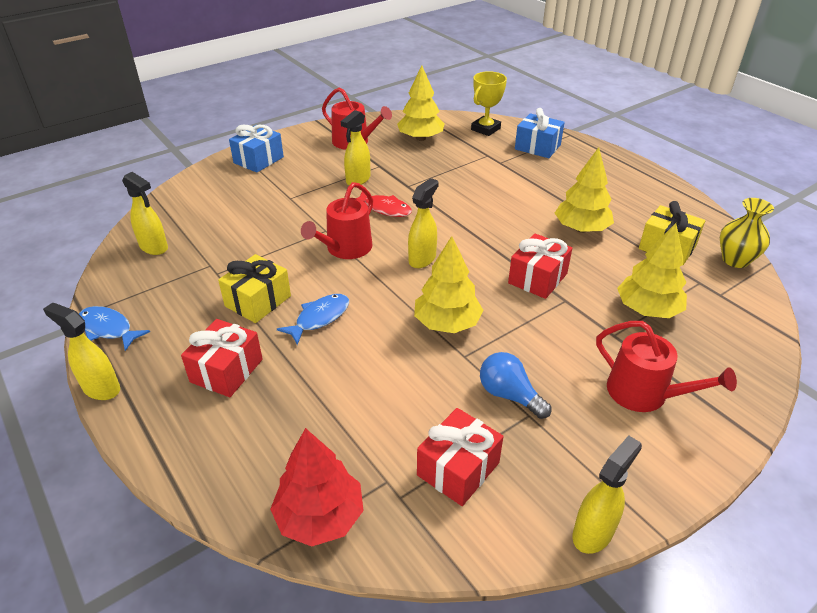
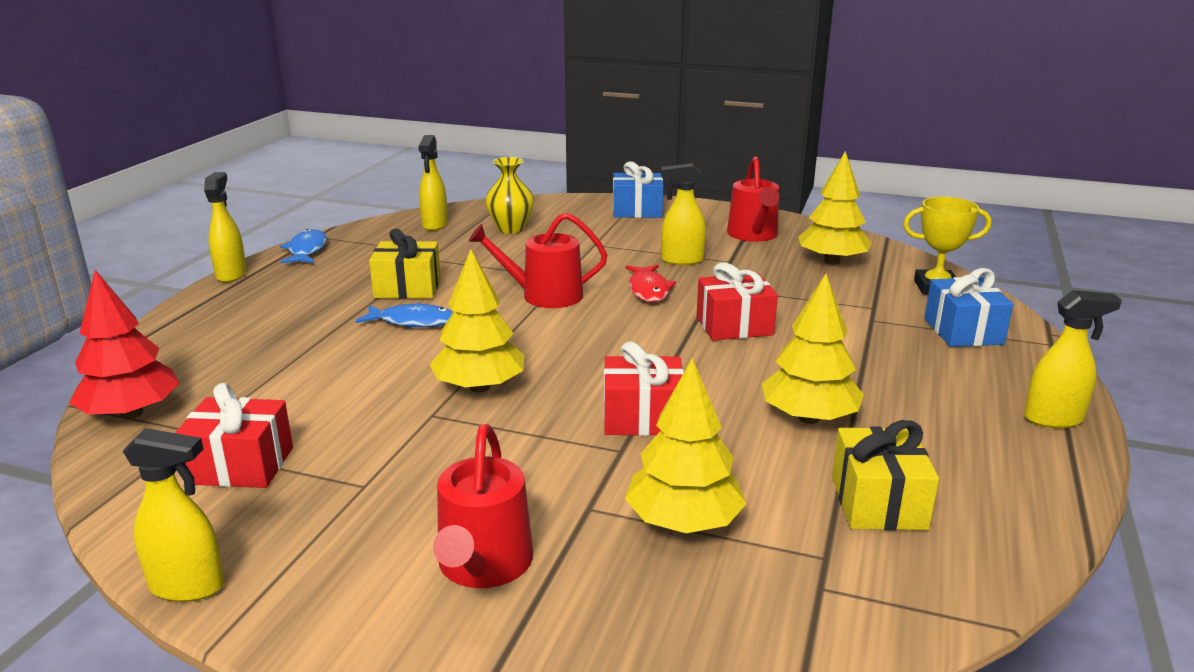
camera: 55 degrees right, 15 degrees down
red gift [181,319,263,397] -> red gift moved to [697,262,778,341]
yellow spray bottle [408,178,439,268] -> yellow spray bottle moved to [1024,290,1122,428]
blue light bulb [480,352,551,419] -> none
yellow vase [720,198,774,268] -> yellow vase moved to [485,157,534,234]

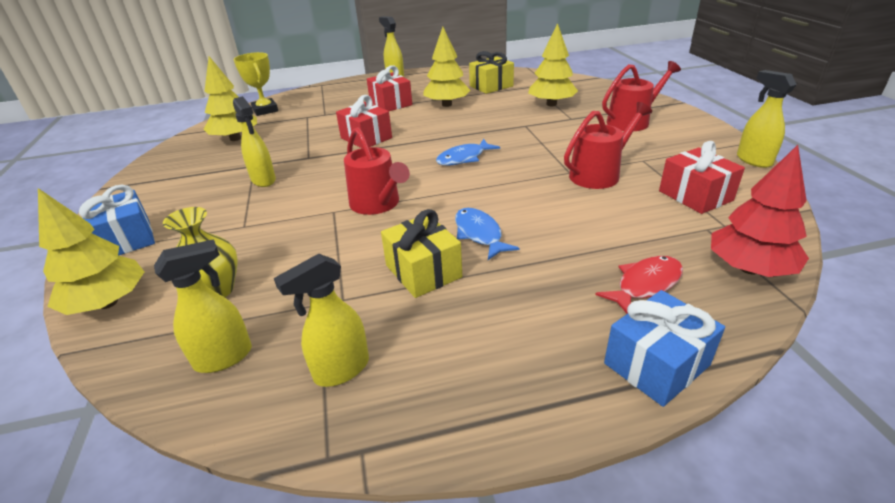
camera: 120 degrees left, 10 degrees up
yellow spray bottle [204,172,247,283] -> yellow spray bottle moved to [274,254,369,387]
blue fish [280,229,327,263] -> blue fish moved to [436,139,500,166]
yellow tree [429,249,524,393] -> yellow tree moved to [38,188,144,315]
red gift [604,341,684,436] -> red gift moved to [367,65,412,111]
red fish [626,265,676,302] -> red fish moved to [595,256,683,314]
red watering can [727,156,779,242] -> red watering can moved to [564,102,652,189]
blue gift [924,268,1013,347] -> blue gift moved to [604,290,725,407]

